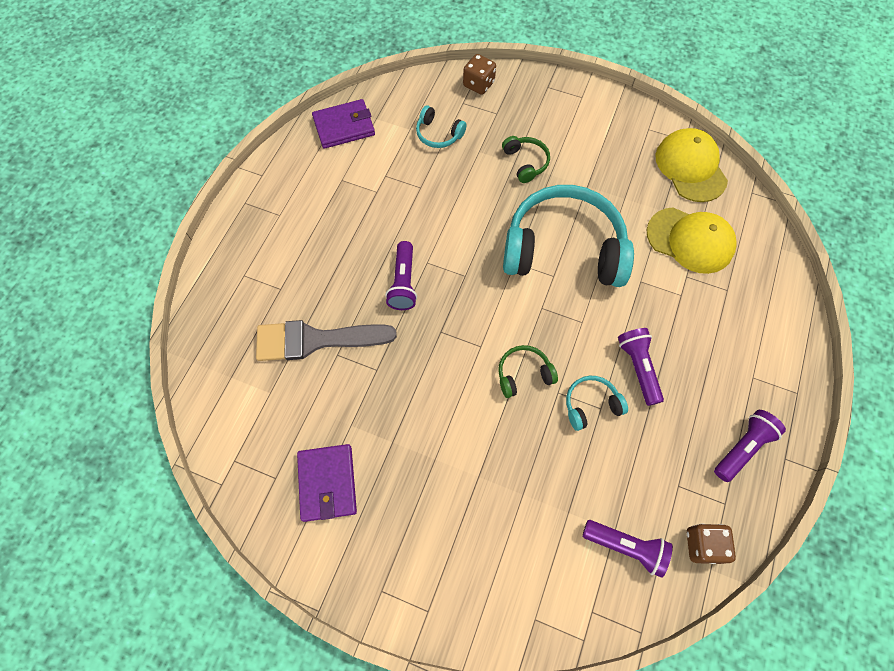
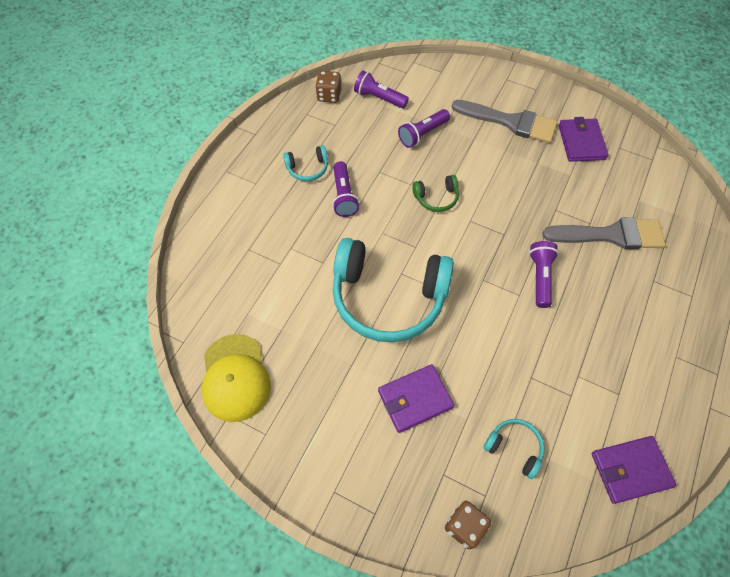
camera: 175 degrees left, 5 degrees down
green headphones [502,136,550,183] -> purple wallet [378,364,454,433]
turquoise headphones [566,376,628,431] -> turquoise headphones moved to [283,145,328,181]
yellow cap [647,207,736,274] -> none
purple flashlight [714,410,786,482] -> purple flashlight moved to [398,109,450,148]
none -> grey brush [451,100,557,143]

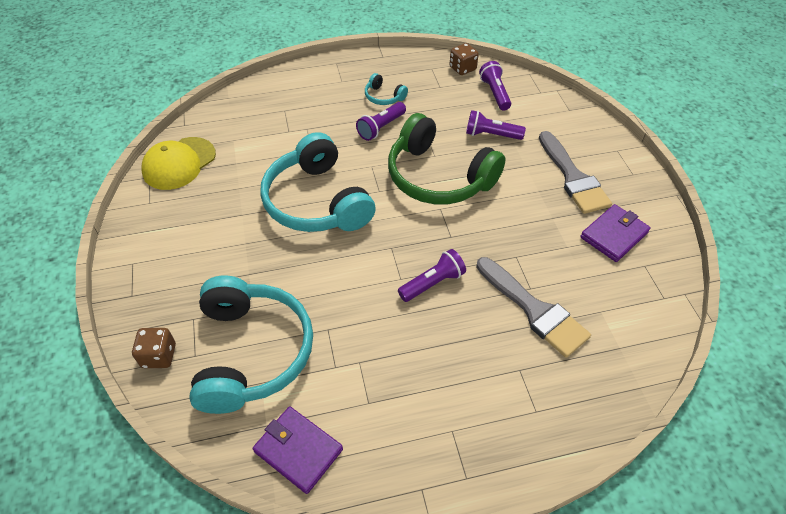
camera: 50 degrees right, 10 degrees down
purple wallet [378,364,454,433] -> none
green headphones [412,175,459,212] -> green headphones [388,113,506,204], size x2.36
turquoise headphones [483,419,545,479] -> turquoise headphones [189,276,313,414], size x2.36

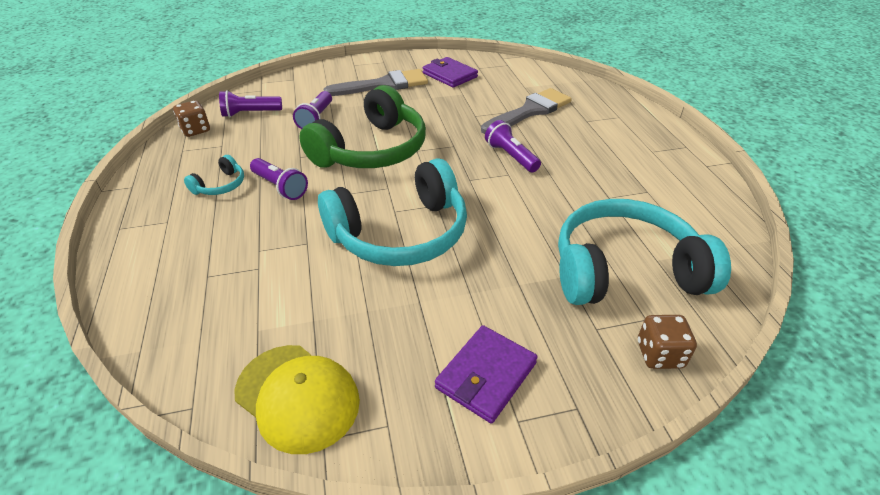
camera: 90 degrees left, 10 degrees down
purple wallet [253,406,343,494] -> purple wallet moved to [435,325,538,423]

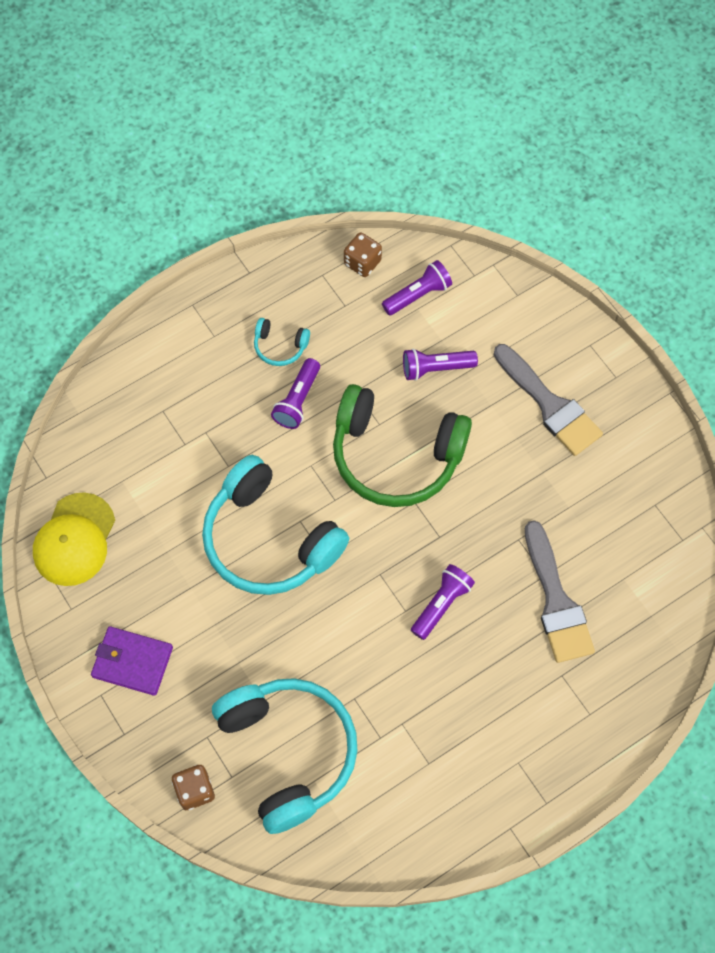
camera: 70 degrees right, 25 degrees up
purple flashlight [219,90,282,117] -> purple flashlight turned 90 degrees clockwise [382,260,452,316]
purple wallet [423,57,478,88] -> none
grey brush [481,88,572,134] -> grey brush turned 45 degrees clockwise [525,520,595,663]

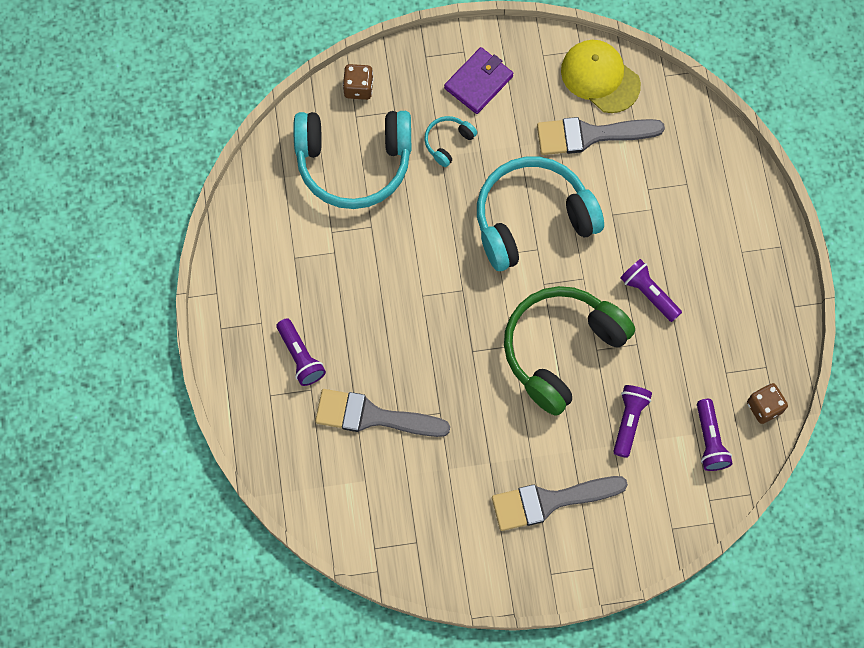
camera: 115 degrees right, 5 degrees up
turquoise headphones [254,318,310,366] -> turquoise headphones moved to [424,116,477,167]
purple flashlight [411,564,475,640] -> purple flashlight moved to [277,318,326,386]
none -> grey brush [537,117,665,155]

